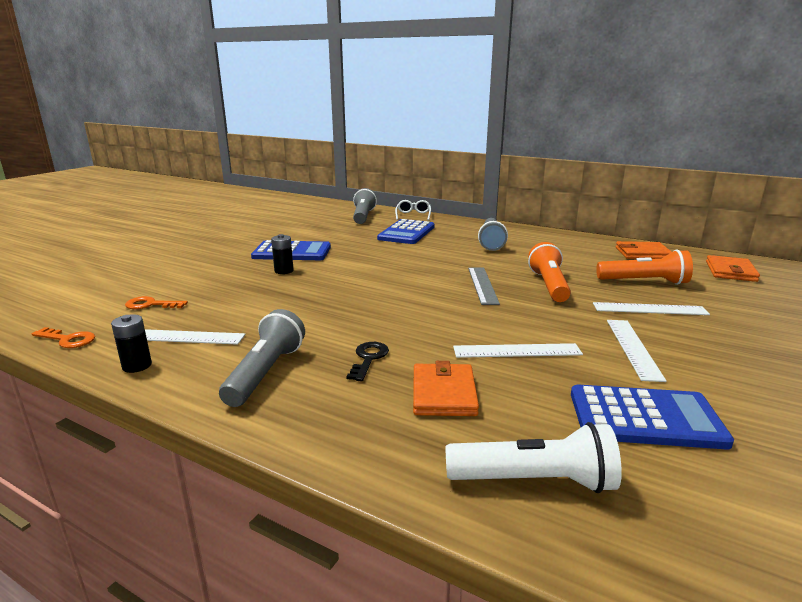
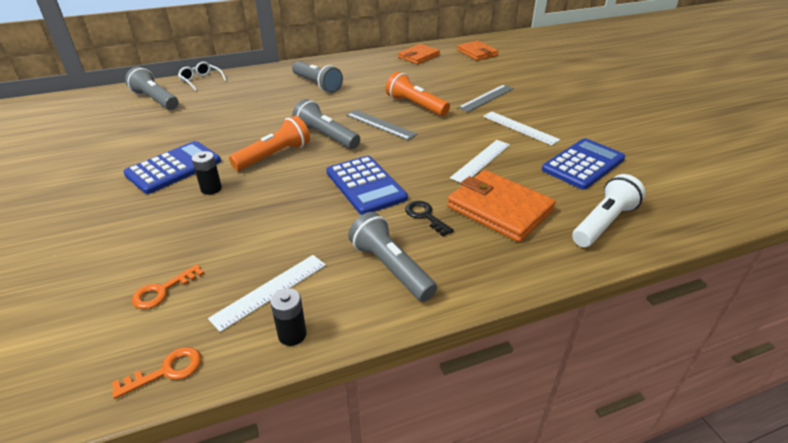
camera: 50 degrees left, 15 degrees up
blue calculator [377,219,434,244] -> blue calculator moved to [326,156,408,215]
orange wallet [413,361,479,416] -> orange wallet [447,170,556,242], size x1.53
white ruler [593,302,710,315] -> grey ruler [458,85,514,112]
orange flashlight [596,250,693,285] -> orange flashlight moved to [229,116,310,171]
none -> grey flashlight [292,99,360,149]

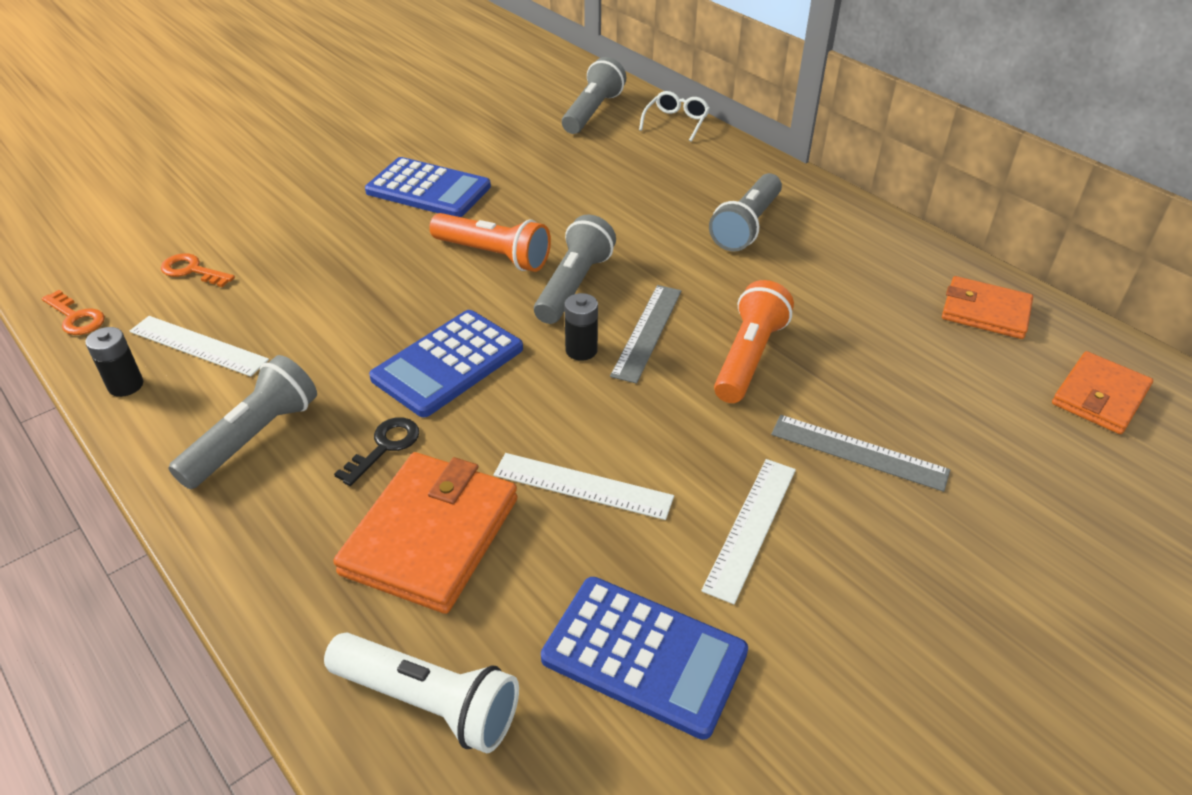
camera: 70 degrees right, 5 degrees up
black battery [192,151,222,195] -> black battery moved to [565,293,598,361]

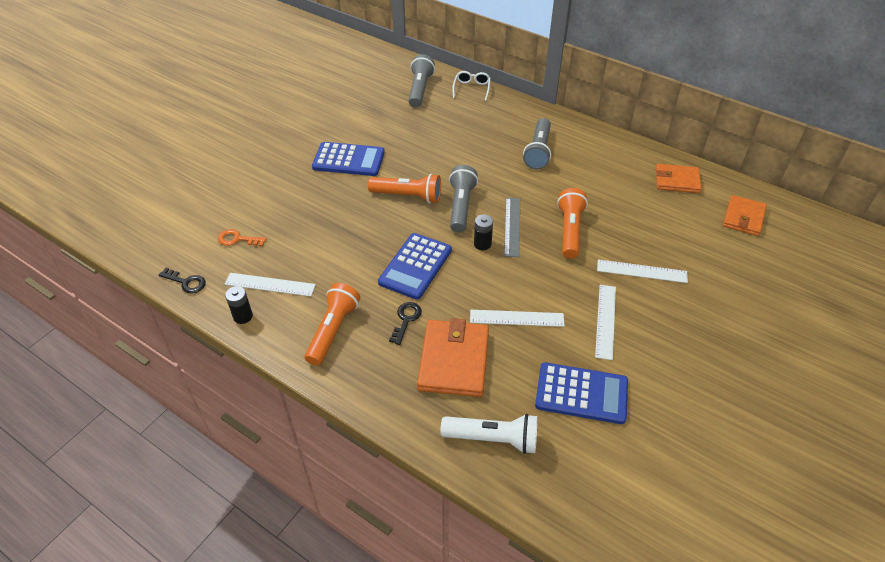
camera: 15 degrees left, 5 degrees up
orange key [41,290,105,335] -> black key [159,268,206,293]
grey flashlight [168,355,317,489] -> orange flashlight [305,283,360,366]
grey ruler [771,415,950,492] -> white ruler [597,259,688,283]

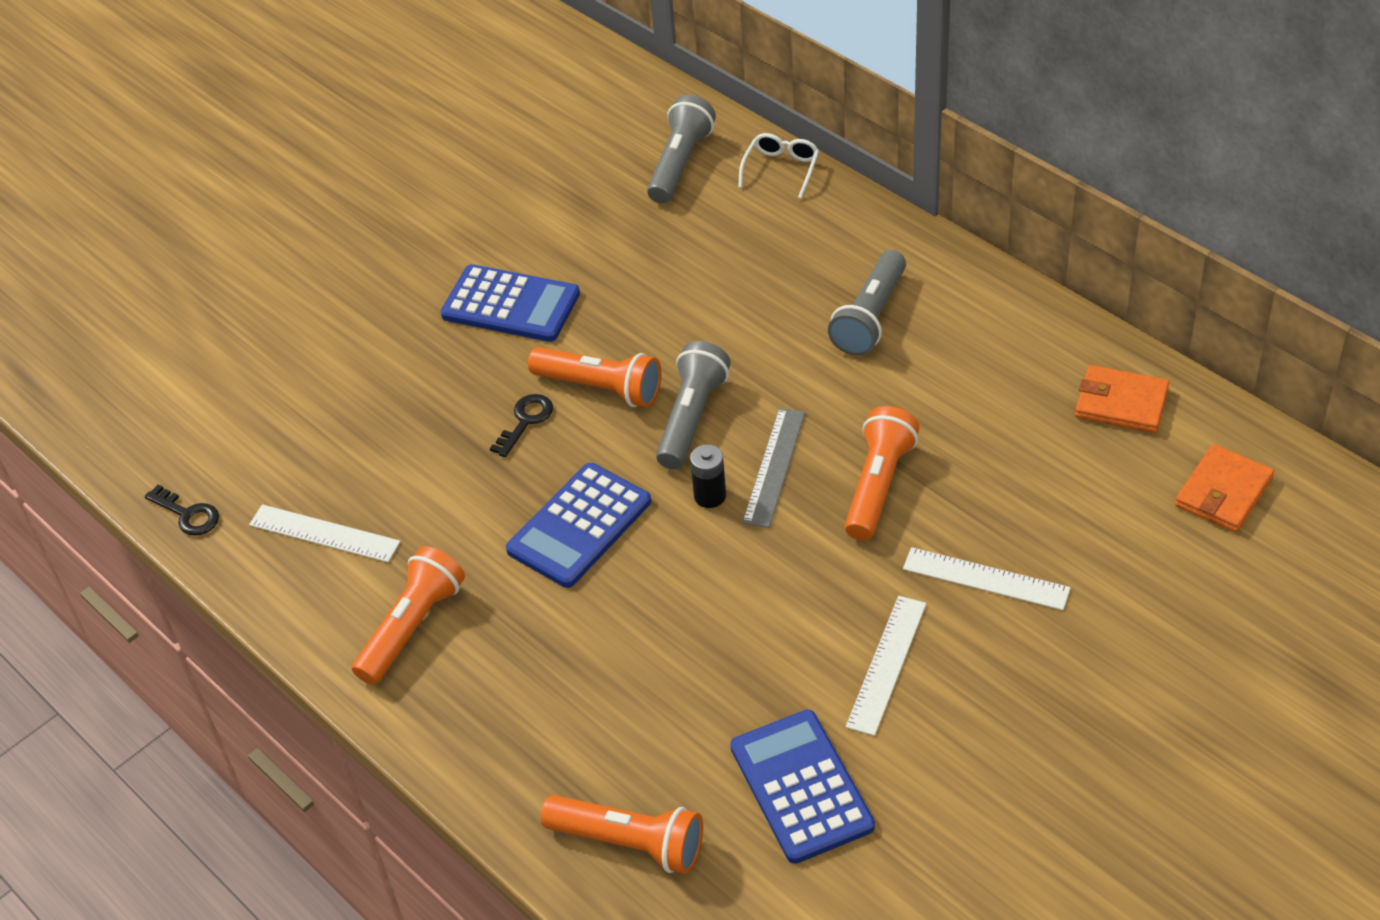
camera: 15 degrees right, 0 degrees up
orange key [218,229,266,247] -> none
black battery [225,286,253,324] -> none
black key [389,302,422,345] -> black key moved to [490,394,553,457]
orange wallet [417,318,489,397] -> none
white flashlight [441,414,538,454] -> orange flashlight [540,795,703,874]
white ruler [470,310,565,327] -> none
blue calculator [535,362,628,424] -> blue calculator turned 135 degrees counterclockwise [730,710,875,864]

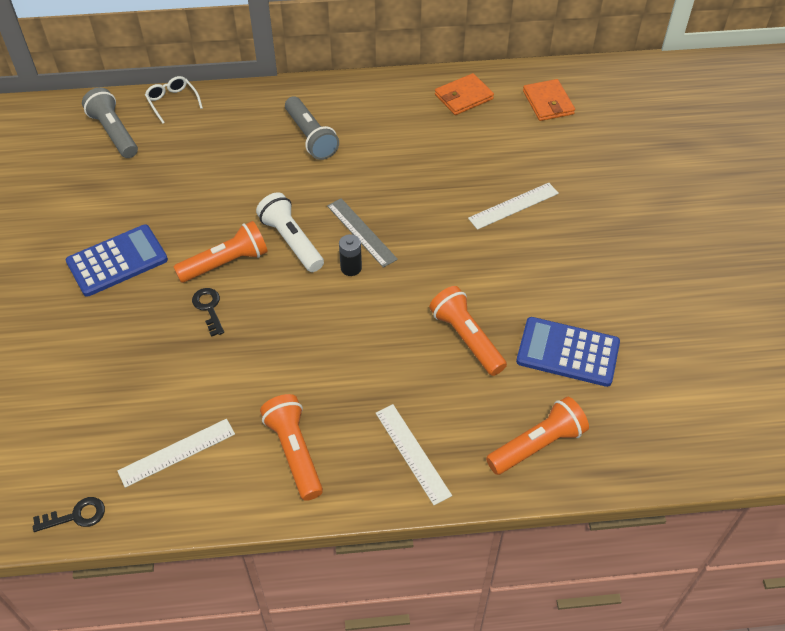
camera: 55 degrees left, 5 degrees up
blue calculator [506,463,651,588] -> none
grey flashlight [656,341,731,469] -> white flashlight [256,192,324,272]
orange flashlight [845,406,919,541] -> orange flashlight moved to [429,286,507,376]
white ruler [846,596,926,736] -> white ruler moved to [376,404,452,505]

